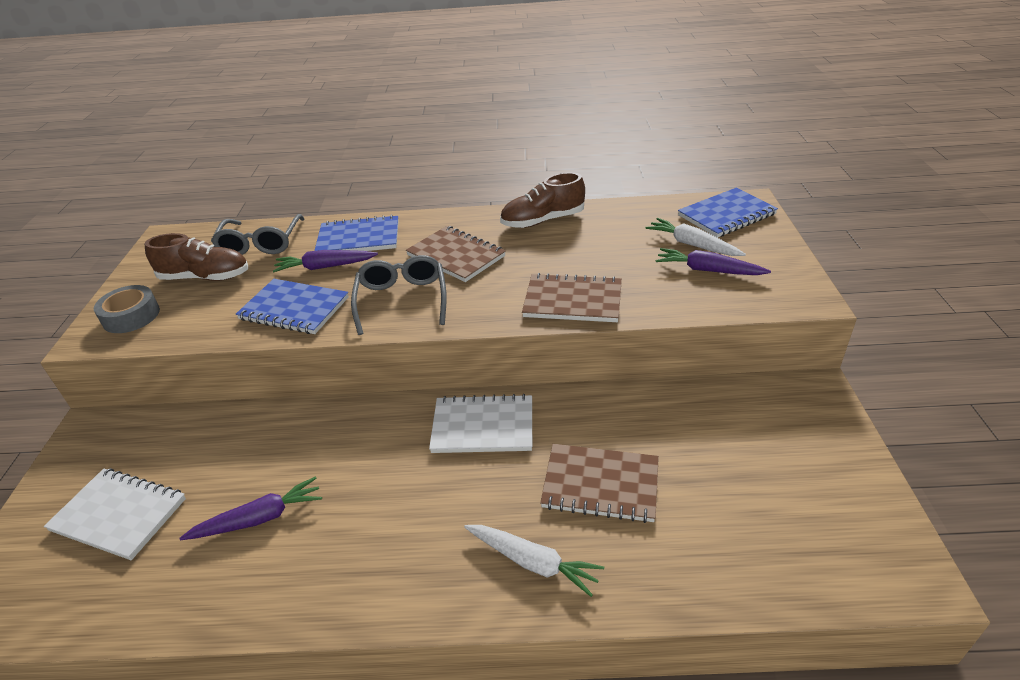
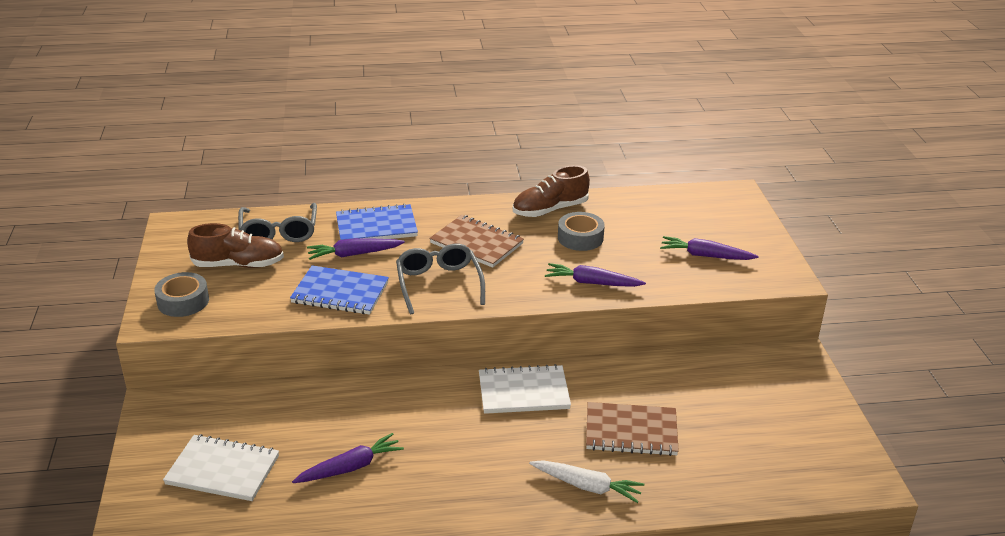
camera: 10 degrees left, 5 degrees down
brown notebook [522,273,622,322] -> purple carrot [545,263,646,287]
white carrot [645,218,746,256] -> none
blue notebook [678,188,778,238] -> none
none -> grey tape [558,212,605,251]

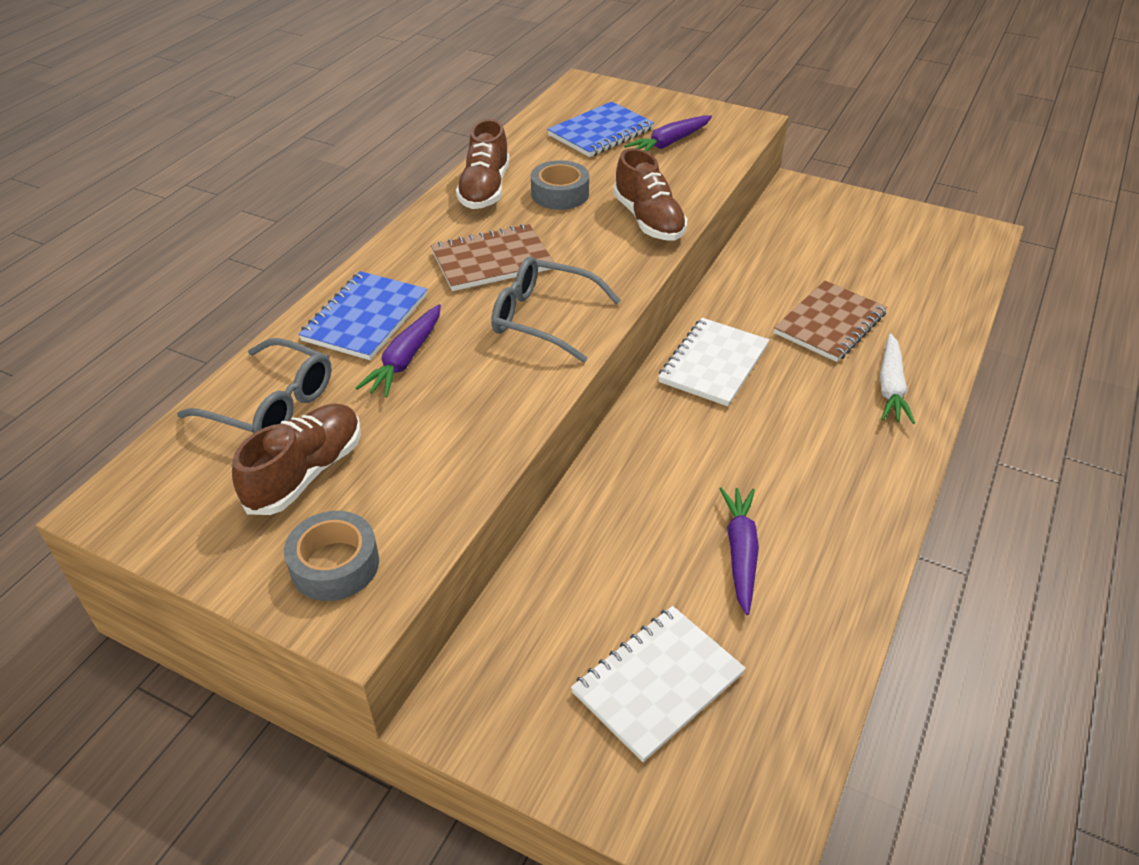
camera: 55 degrees left, 10 degrees up
blue notebook [290,265,389,315] -> blue notebook moved to [547,101,654,157]
white carrot [529,460,644,503] -> white carrot turned 135 degrees clockwise [880,333,915,424]
purple carrot [545,263,646,287] -> brown shoe [613,148,688,241]

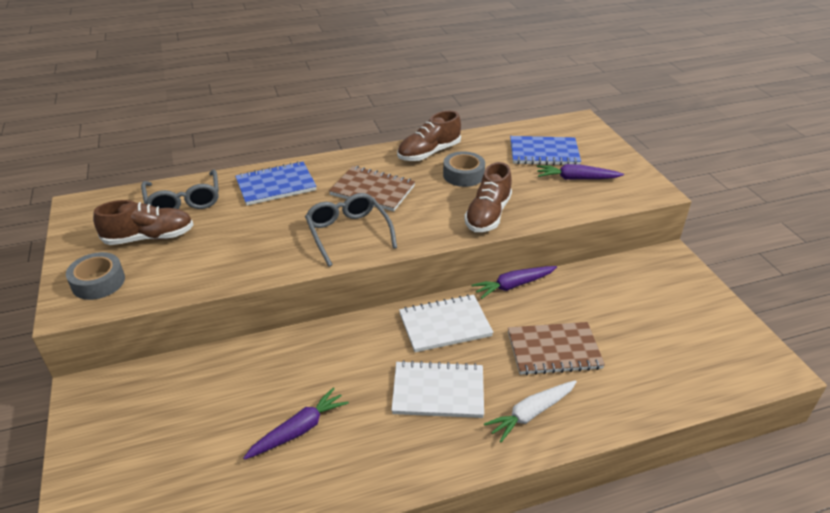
camera: 45 degrees right, 5 degrees down
purple carrot [356,304,441,397] -> purple carrot moved to [471,266,557,299]
white notebook [571,606,746,762] -> white notebook moved to [391,360,484,418]

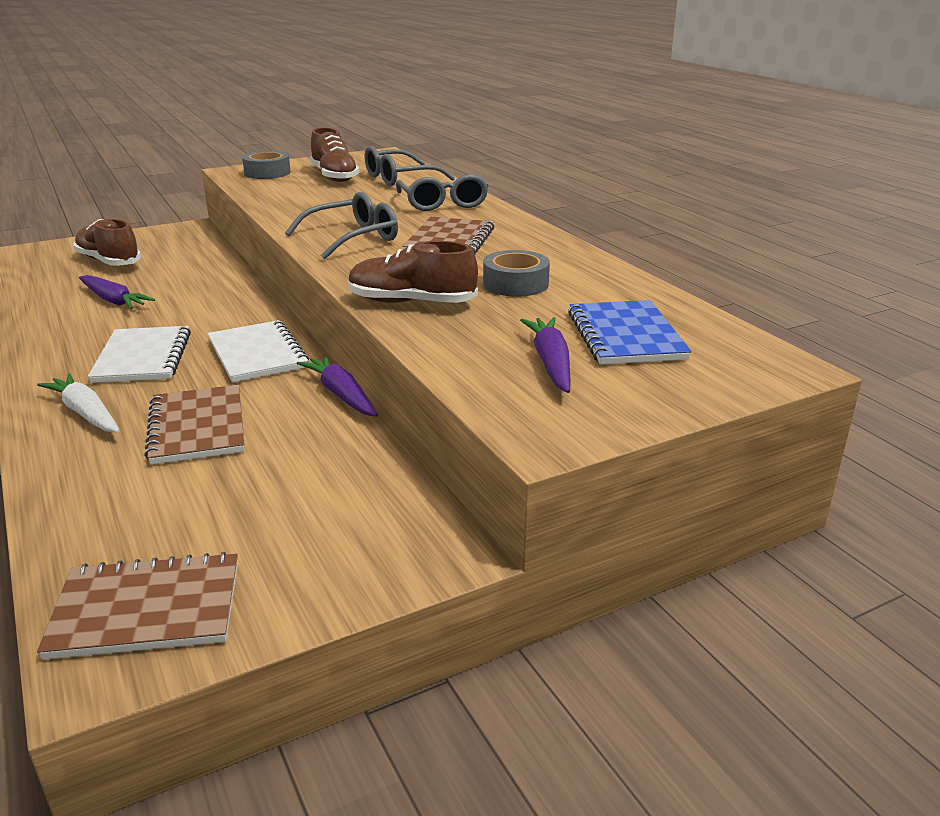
camera: 80 degrees right, 10 degrees down
blue notebook [235,161,317,205] -> grey glasses [396,174,489,211]
brown shoe [397,110,461,161] -> brown shoe moved to [73,219,141,266]
none -> brown notebook [37,552,238,660]

